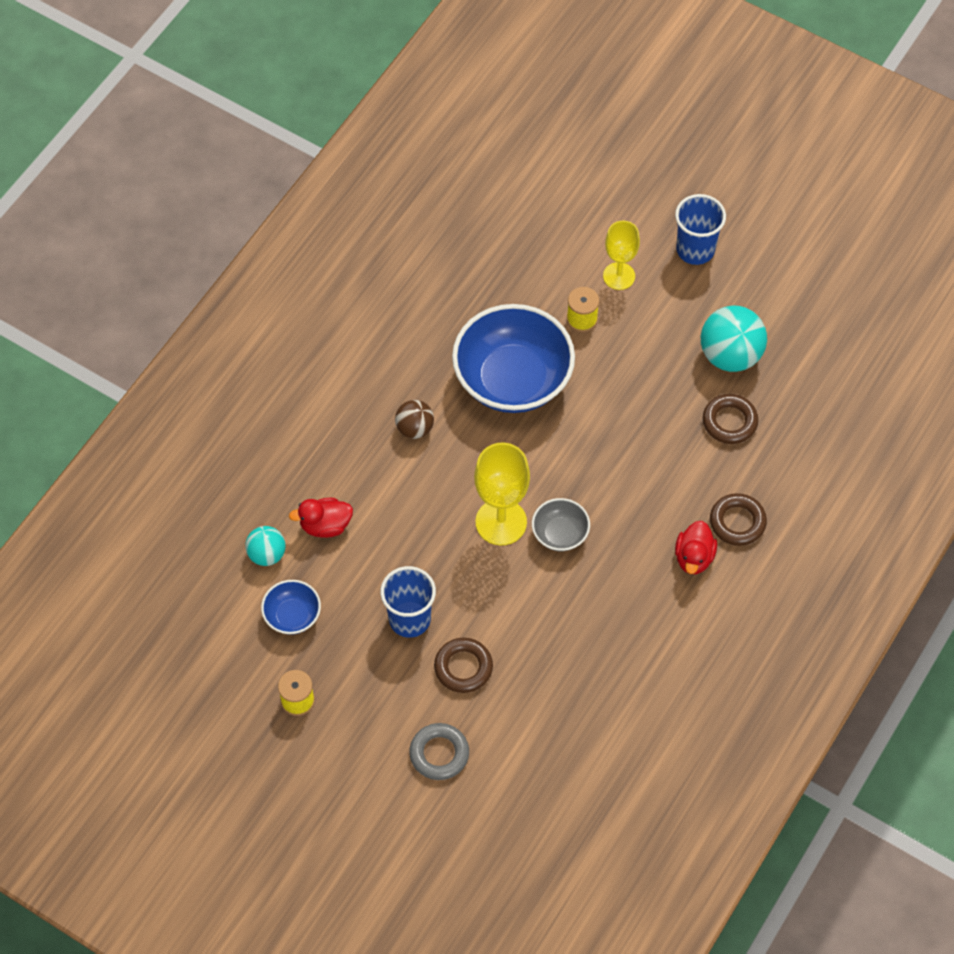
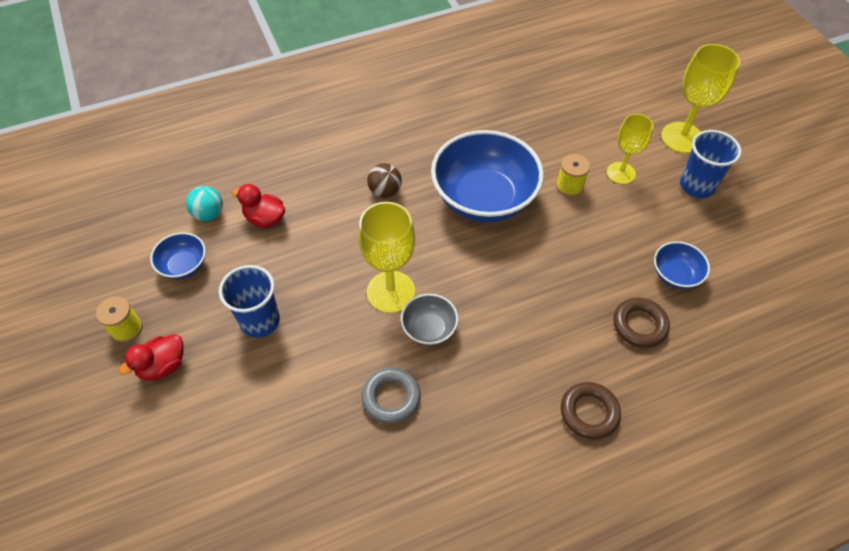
camera: 35 degrees right, 5 degrees down
grey ring [409,723,469,780] -> grey ring moved to [362,368,421,424]
brown ring [434,638,493,693] -> none
red duck [675,521,717,574] -> red duck moved to [118,334,183,381]
turquoise ball [701,306,767,372] -> blue bowl [654,241,710,289]
none -> yellow goblet [661,44,740,153]

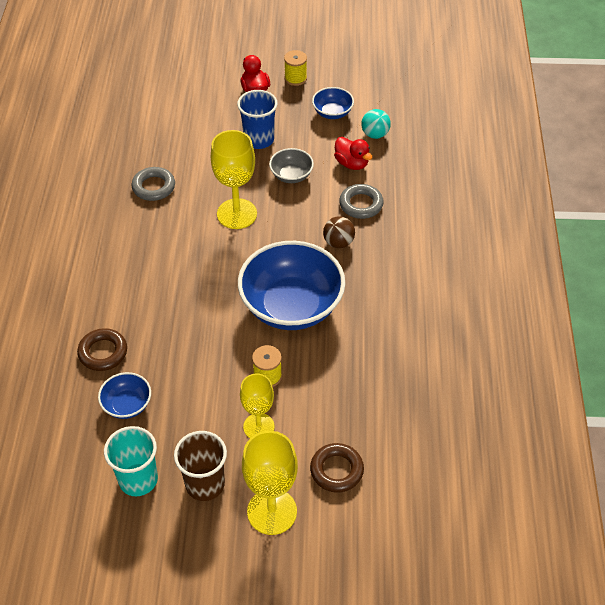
camera: 115 degrees right, 5 degrees down
red duck [232,184,285,228] -> red duck turned 90 degrees clockwise [334,137,372,170]
grey bowl [401,294,458,345] -> grey bowl moved to [269,148,314,183]
brown ring [561,382,621,440] -> brown ring moved to [310,443,364,493]
blue cup [680,130,741,198] -> brown cup [174,431,227,501]
none -> turquoise cup [104,426,158,496]
none -> grey ring [339,184,384,219]

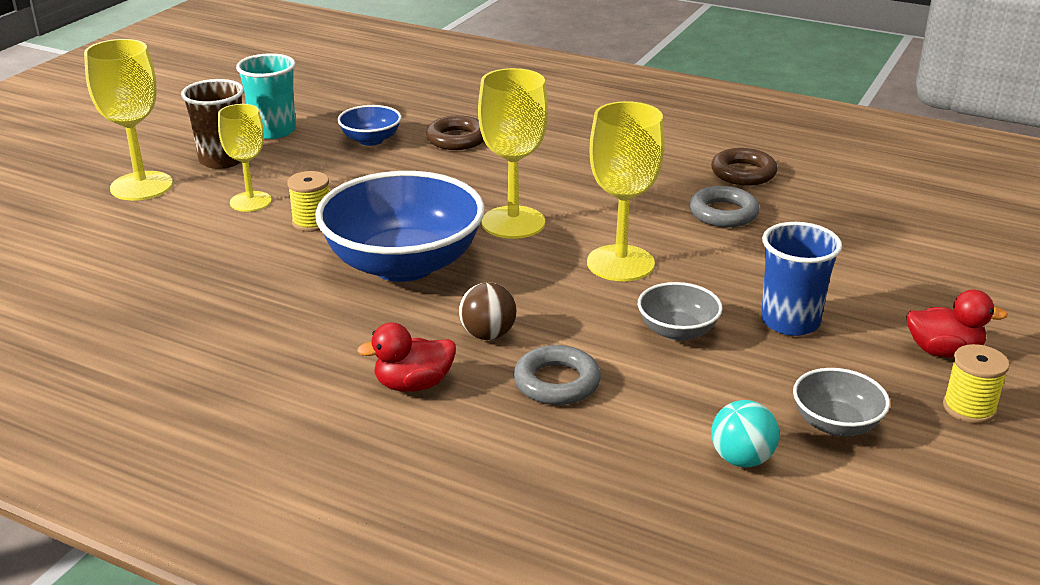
camera: 115 degrees right, 20 degrees down
brown ring [310,443,364,493] -> brown ring moved to [711,148,777,186]
blue bowl [312,87,354,119] -> grey bowl [793,368,890,436]
red duck [334,137,372,170] -> red duck moved to [357,322,456,392]
none -> yellow goblet [478,68,548,239]

